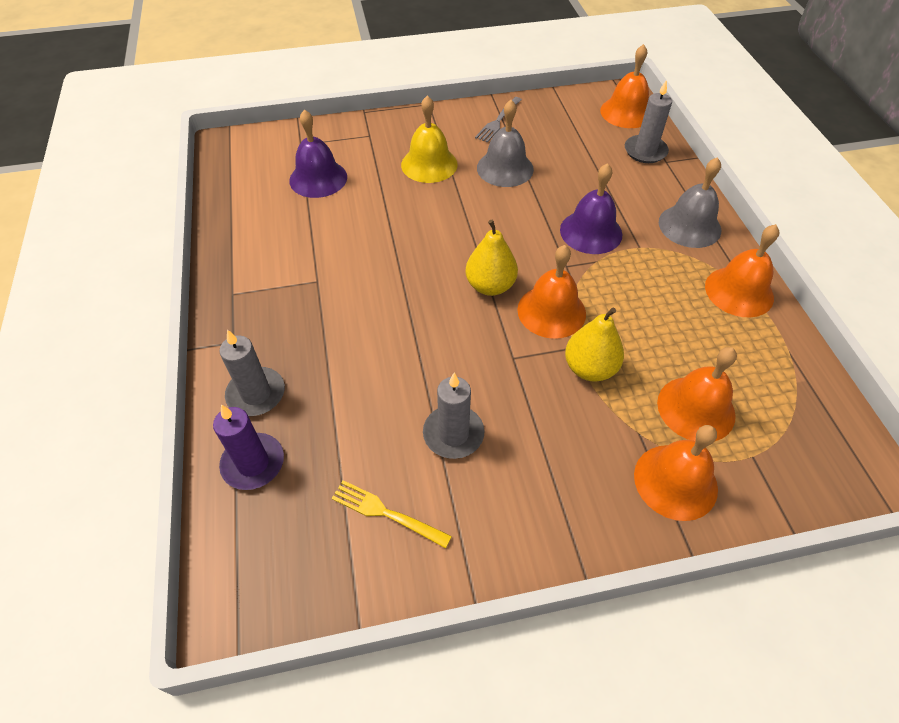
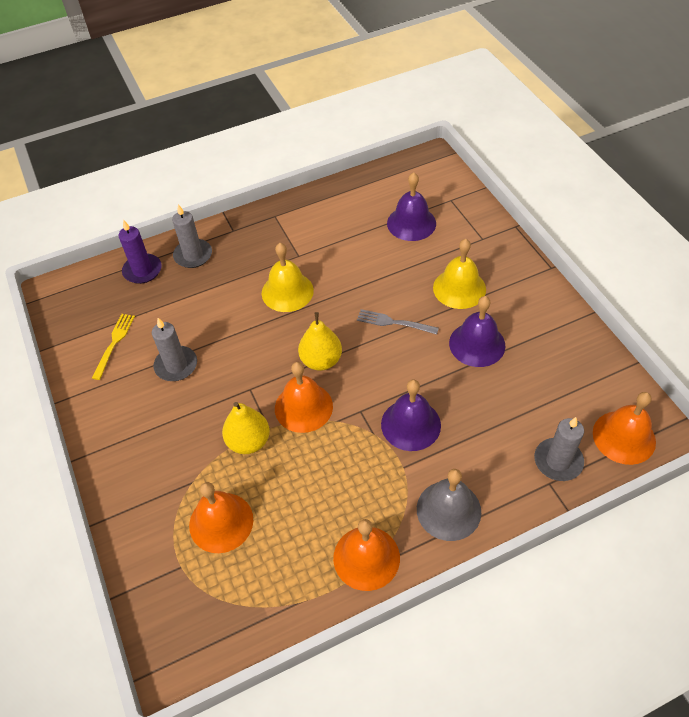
camera: 80 degrees right, 0 degrees up
grey fork [475,97,522,143] -> grey fork moved to [357,309,439,335]
grey bell [477,100,534,187] -> purple bell [449,296,506,367]
orange bell [634,425,718,521] -> none
none -> yellow bell [262,243,314,312]

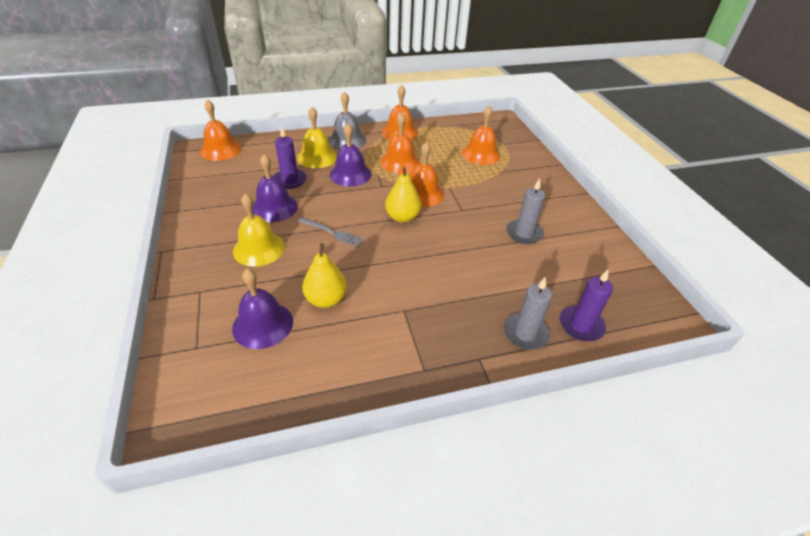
camera: 175 degrees left, 10 degrees down
yellow fork [92,314,135,380] -> none
yellow pear [222,402,270,454] -> yellow pear moved to [302,243,347,308]
yellow bell [262,243,314,312] -> yellow bell moved to [297,107,337,168]
grey candle [534,417,584,481] -> none
none -> purple candle [274,126,307,189]
none -> orange bell [380,112,420,174]

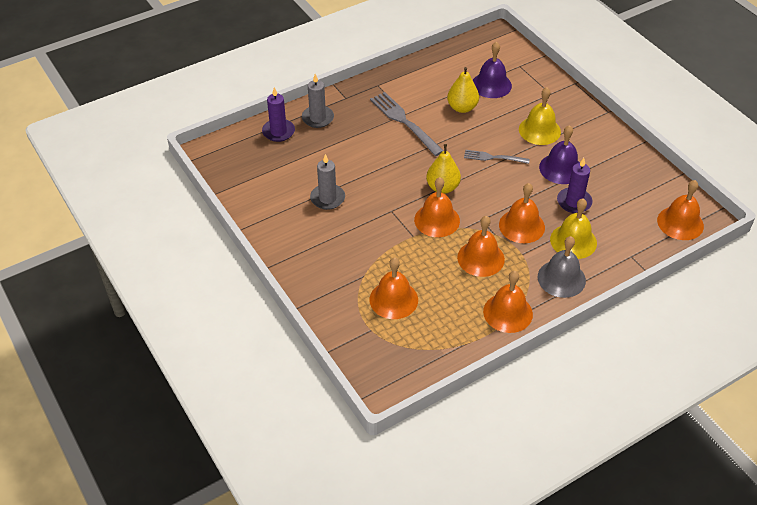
camera: 165 degrees right, 5 degrees up
purple bell [330,123,371,187] -> orange bell [499,183,545,243]
none -> grey fork [370,92,443,156]

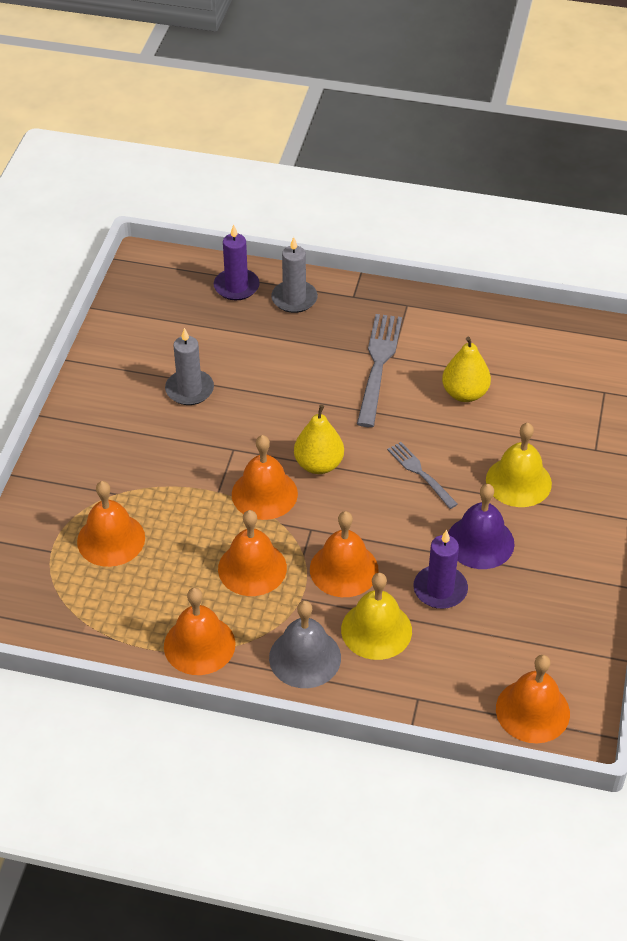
camera: 45 degrees right, 0 degrees up
purple bell [473,42,512,98] -> none

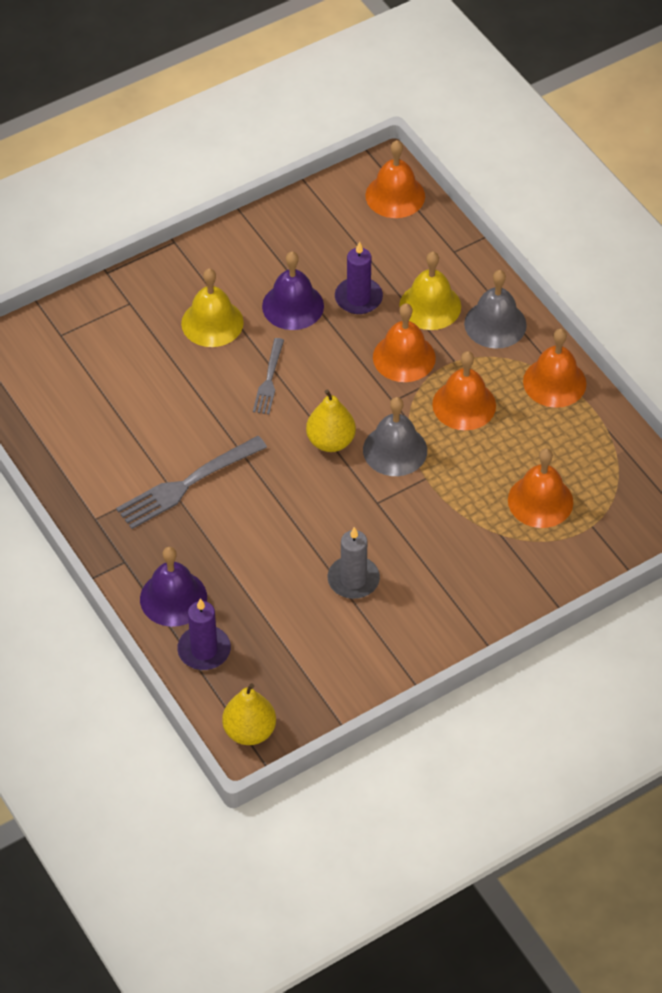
camera: 135 degrees left, 5 degrees up
orange bell [232,435,298,520] -> grey bell [363,397,427,476]
grey candle [271,237,318,313] -> purple bell [140,547,207,627]
yellow pear [442,336,491,402] -> yellow pear moved to [222,683,276,745]

